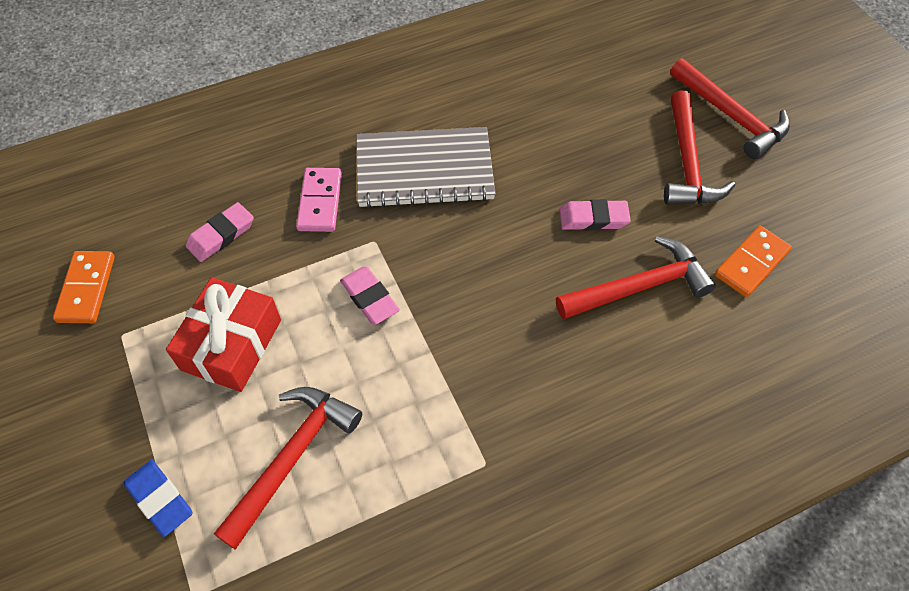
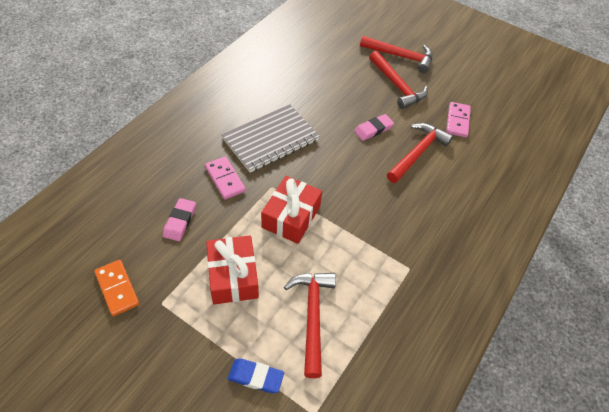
camera: 35 degrees left, 5 degrees down
pink eraser [340,266,400,325] -> red gift [261,176,322,244]
orange domino [715,226,792,297] -> pink domino [446,102,471,137]

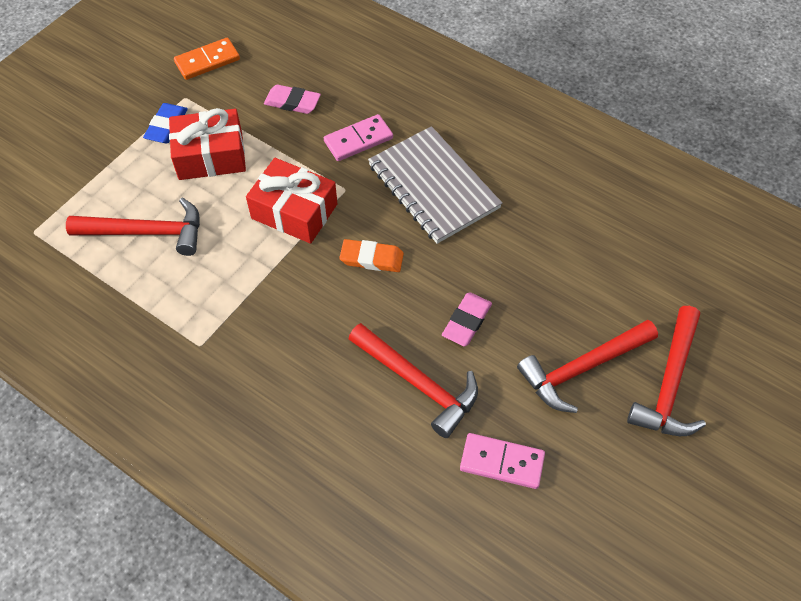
camera: 95 degrees right, 5 degrees up
blue eraser [228,358,284,393] -> blue eraser moved to [143,103,188,143]
pink eraser [354,114,394,141] -> pink eraser turned 60 degrees clockwise [442,293,492,347]
none -> orange eraser [339,239,404,272]

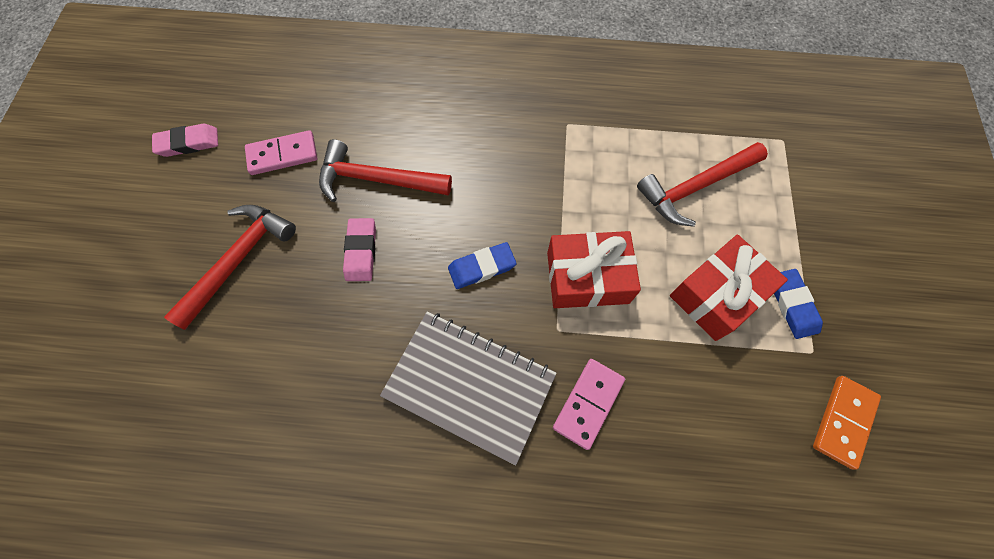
camera: 150 degrees right, 10 degrees up
pink eraser [264,85,321,114] -> pink eraser moved to [152,124,218,157]
orange eraser [339,239,404,272] -> blue eraser [448,242,517,289]
red hammer [627,306,706,436] -> none

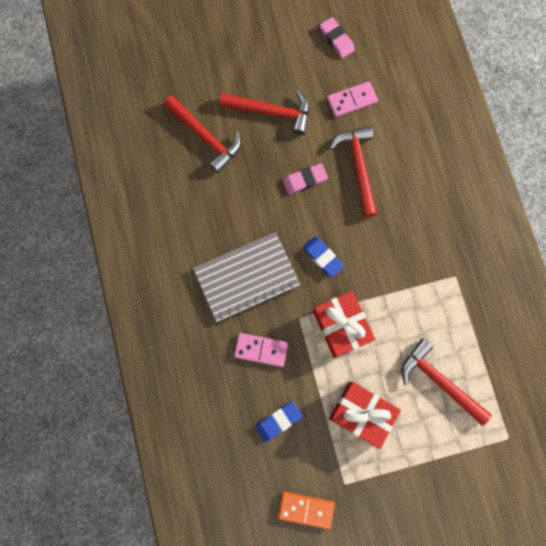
camera: 70 degrees right, 10 degrees up
pink domino [245,130,317,175] -> pink domino turned 75 degrees counterclockwise [327,81,378,118]
grey notebook [380,311,557,466] -> grey notebook turned 60 degrees clockwise [193,232,300,322]
blue eraser [774,269,823,339] -> blue eraser moved to [255,401,303,442]
none -> red hammer [164,95,241,173]

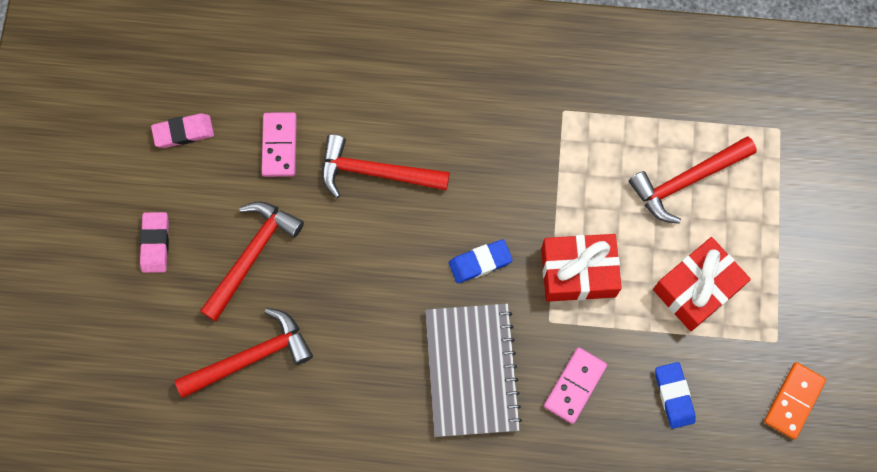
camera: 70 degrees left, 5 degrees down
pink eraser [283,163,328,195] -> pink eraser moved to [140,212,169,273]

